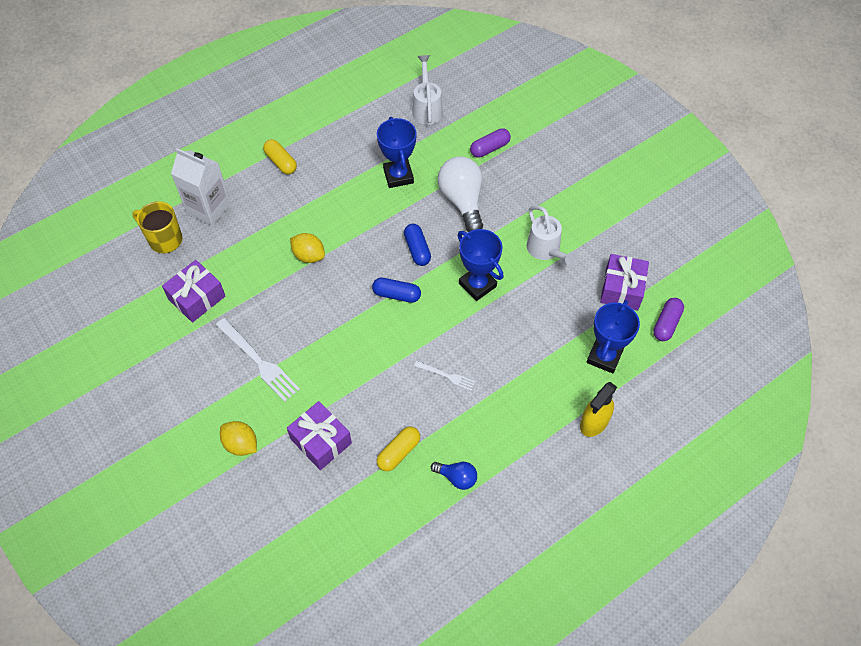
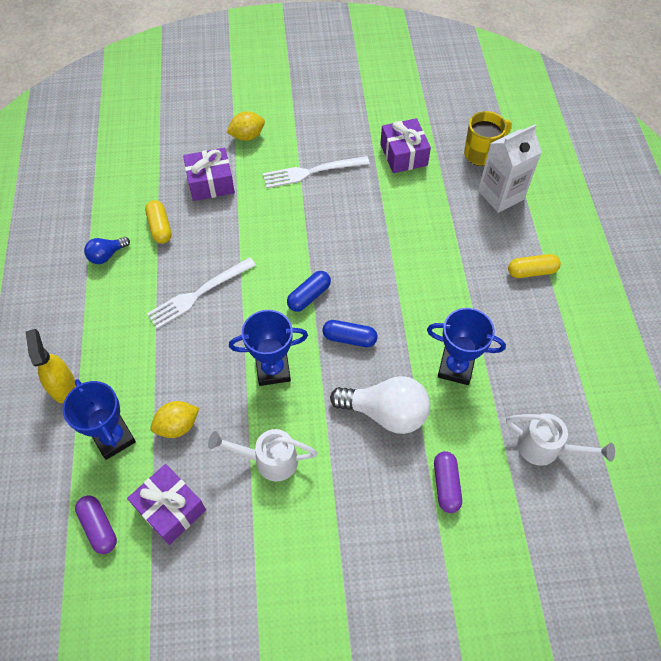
camera: 120 degrees right, 0 degrees up
yellow lemon [290,233,325,263] -> yellow lemon moved to [151,401,199,438]
white fork [414,361,475,391] -> white fork [147,257,256,329], size x1.83

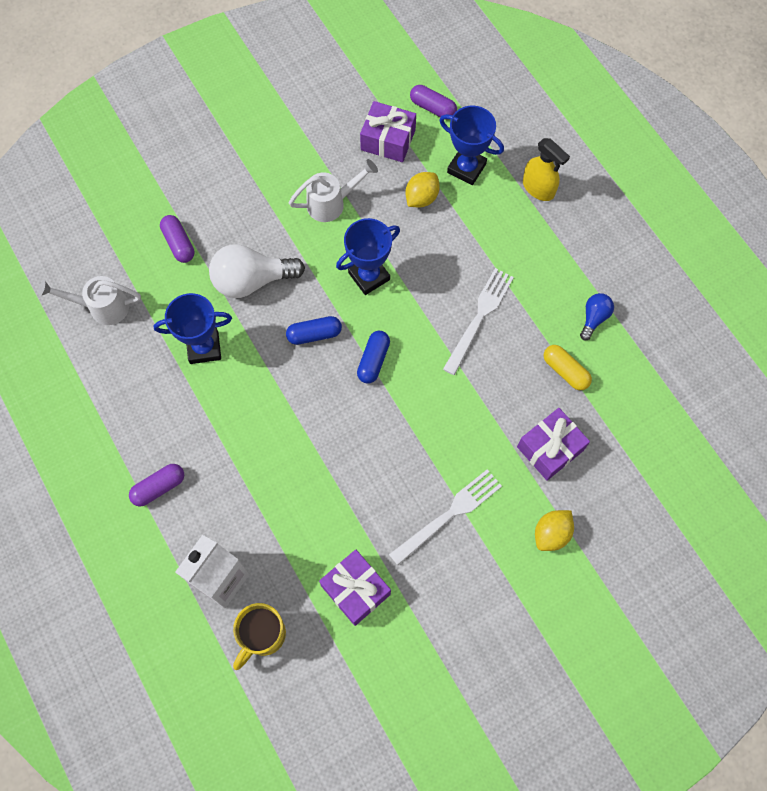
camera: 155 degrees right, 10 degrees up
yellow capsule [508,254,561,278] -> purple capsule [129,464,184,507]

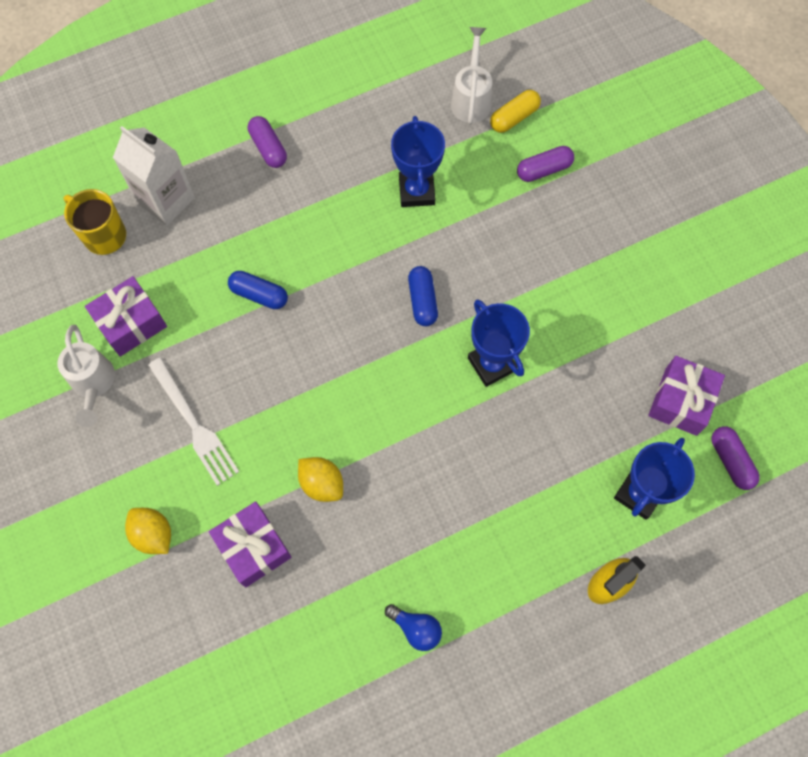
camera: 95 degrees right, 0 degrees up
white light bulb [209,244,305,298] -> none
white watering can [289,159,378,222] -> white watering can moved to [57,325,115,427]
blue capsule [357,331,390,383] -> blue capsule moved to [228,271,288,309]
yellow lemon [405,172,440,208] -> yellow lemon moved to [298,457,343,502]
purple capsule [410,85,457,120] -> purple capsule turned 60 degrees counterclockwise [712,426,760,490]
white fork [443,268,514,375] -> none
yellow capsule [544,345,592,390] -> yellow capsule moved to [490,90,541,133]

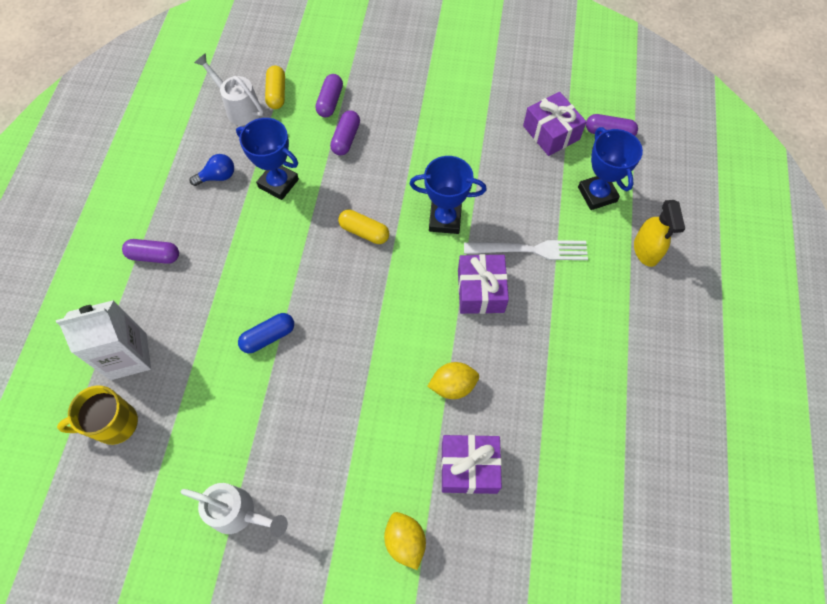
camera: 55 degrees left, 5 degrees down
purple gift [85,276,167,357] -> purple gift moved to [458,254,509,314]
yellow lemon [125,508,171,554] -> yellow lemon turned 75 degrees clockwise [384,512,426,570]
white fork [148,357,239,486] -> white fork moved to [464,240,588,260]
blue light bulb [385,604,442,651] -> blue light bulb moved to [190,154,234,186]
blue capsule [408,266,438,326] -> yellow capsule [338,209,389,244]
none -> purple capsule [330,110,360,155]

